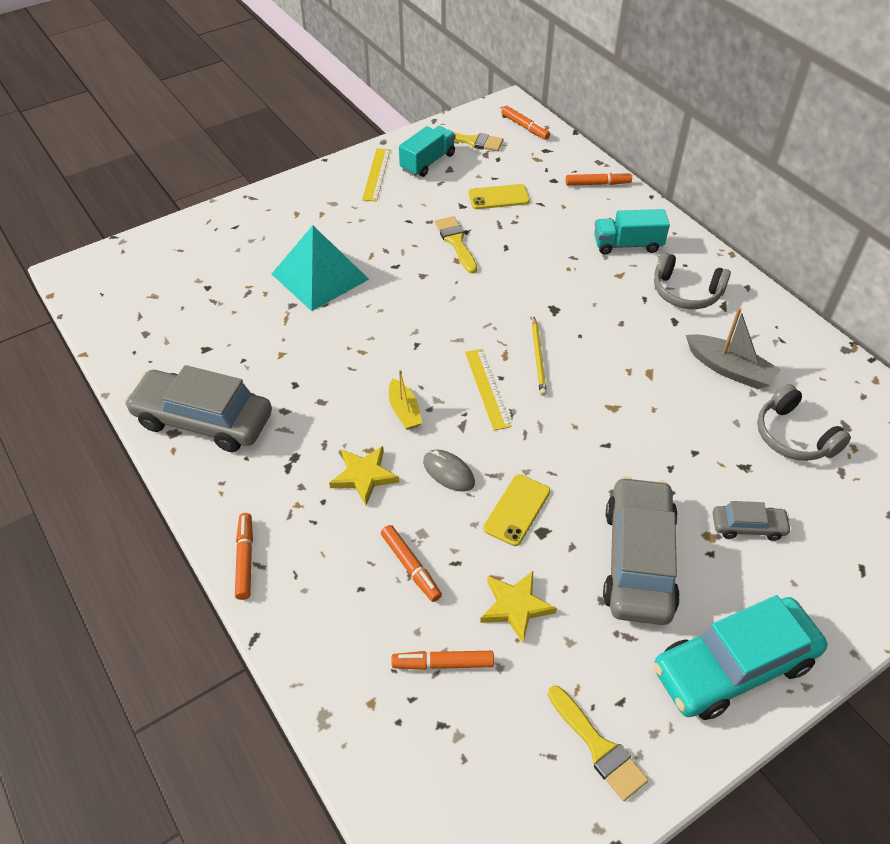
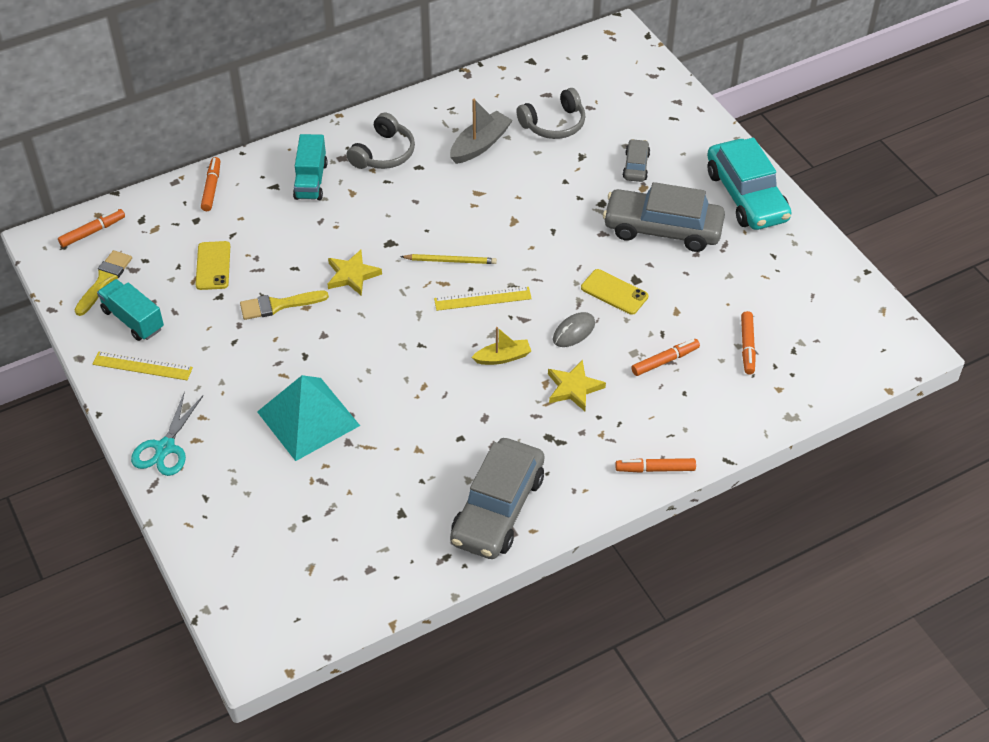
camera: 85 degrees left, 0 degrees up
yellow star [480,571,557,644] -> yellow star moved to [328,250,382,296]
yellow brush [548,686,649,801] -> none
none -> turquoise scissors [131,391,203,476]

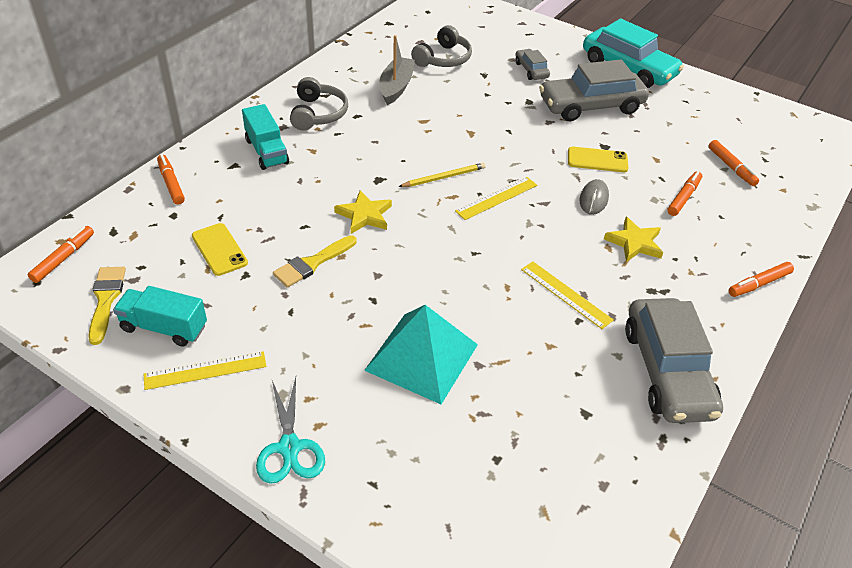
camera: 30 degrees left, 5 degrees down
yellow boat [471,327,531,365] -> none
none -> yellow ruler [521,261,614,329]

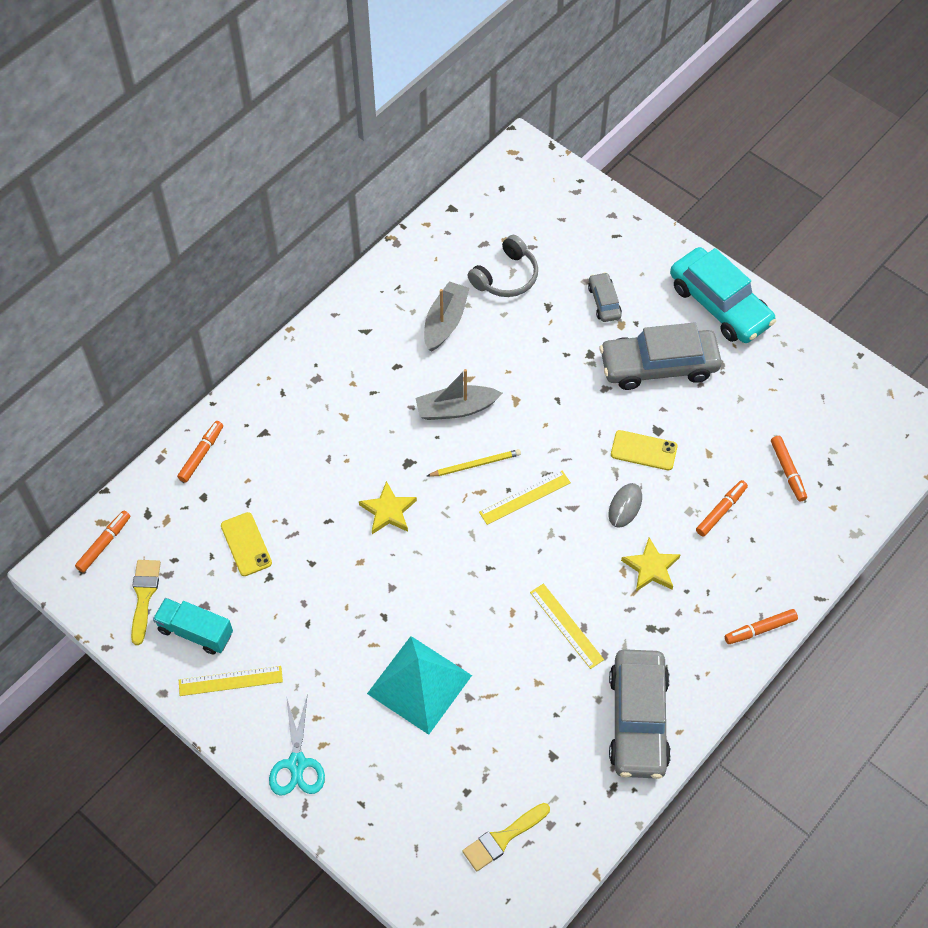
camera: 10 degrees right, 15 degrees up
orange marker [157,154,185,204] -> orange marker turned 45 degrees clockwise [177,421,223,483]
turquoise truck [242,104,289,170] -> none
yellow brush [273,235,357,288] -> yellow brush moved to [462,803,550,871]
grey headphones [290,77,348,131] -> none
none -> grey boat [416,369,502,420]

